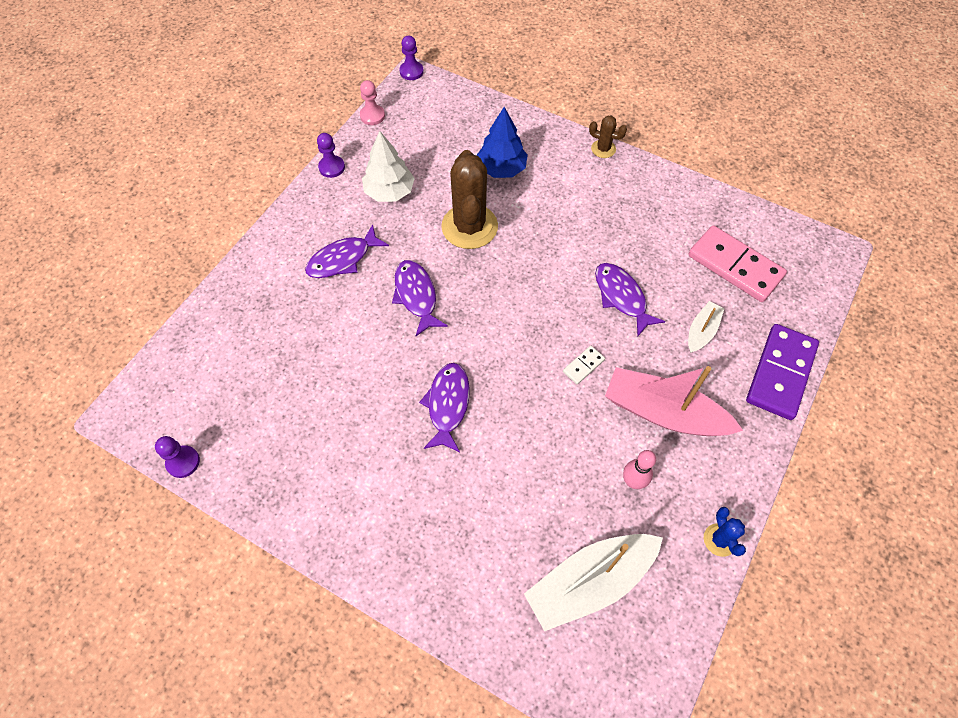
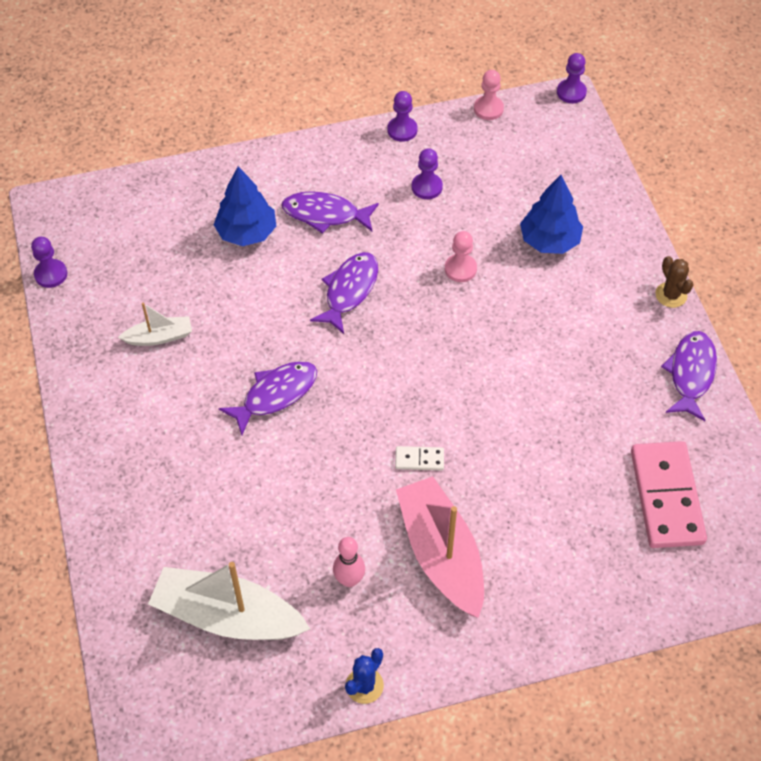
camera: 45 degrees right, 5 degrees down
white tree [362,131,415,202] -> purple pawn [412,148,443,199]
brown cactus [441,150,498,249] -> pink pawn [445,231,477,282]
purple fish [595,263,665,337] -> purple fish moved to [661,331,717,421]
white boat [688,301,725,353] -> white boat moved to [118,303,192,346]
purple domino [746,324,819,420] -> none
none -> blue tree [214,166,276,246]

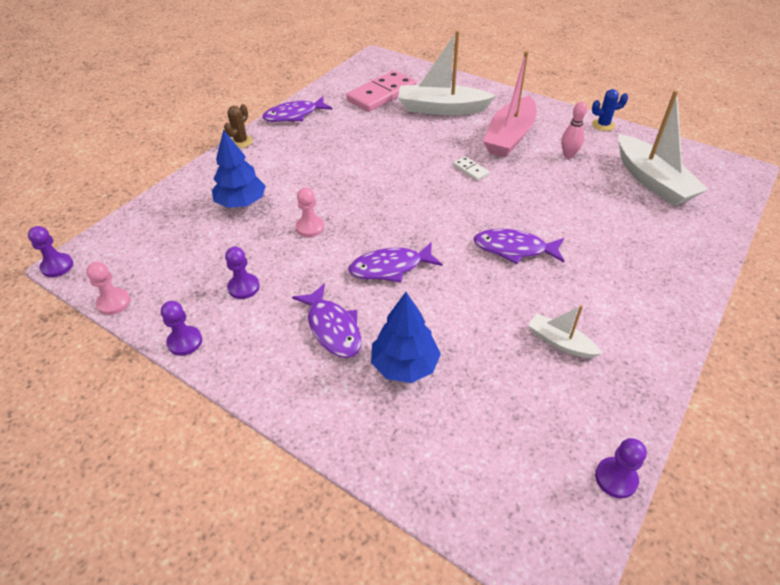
camera: 130 degrees left, 10 degrees down
none -> white boat [398,30,496,115]

